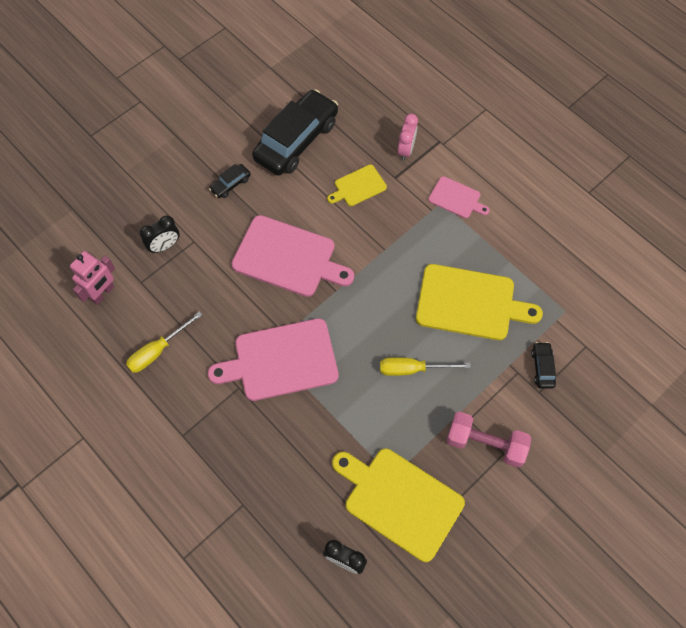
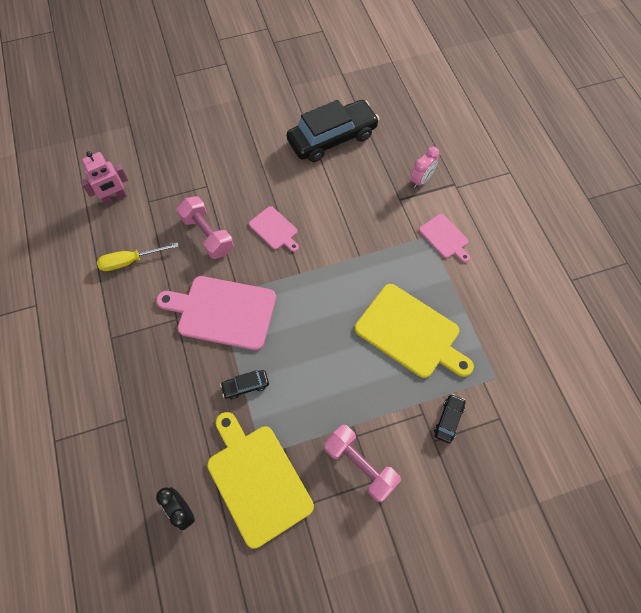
camera: 25 degrees right, 0 degrees up
black clock [140,215,180,253] -> none
black car [209,164,251,198] -> black car moved to [220,370,269,399]
pink cutting board [231,215,354,297] -> pink cutting board [249,206,299,252], size x0.52
yellow cutting board [327,165,387,206] -> none
yellow screwdriver [380,357,471,376] -> none
none -> pink dumbbell [176,196,234,259]

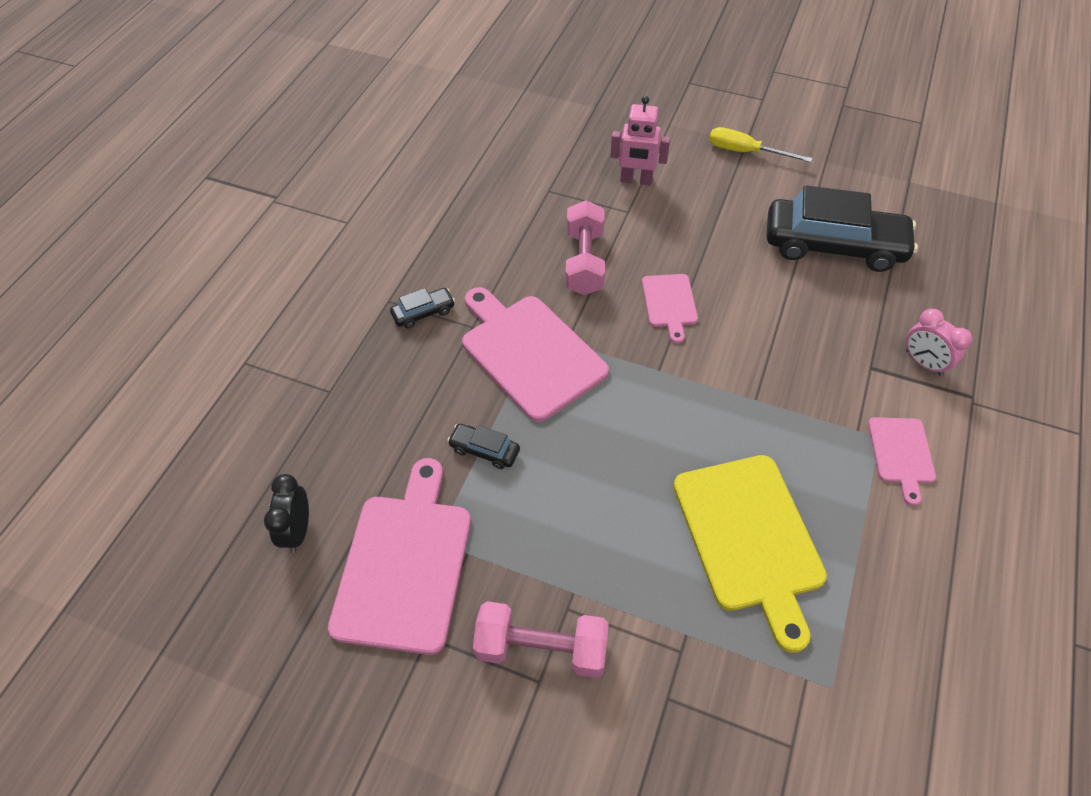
camera: 40 degrees right, 10 degrees down
pink robot [80,151,128,206] -> pink robot moved to [610,96,670,186]
yellow screwdriver [97,243,179,271] -> yellow screwdriver moved to [709,127,813,162]
yellow cutting board [207,412,314,549] -> pink cutting board [328,458,471,655]
pink dumbbell [324,425,401,502] -> pink dumbbell turned 75 degrees counterclockwise [473,601,609,678]
pink clock [410,147,440,188] -> pink clock turned 60 degrees clockwise [906,309,972,376]
black car [434,394,465,443] -> black car moved to [390,288,455,329]

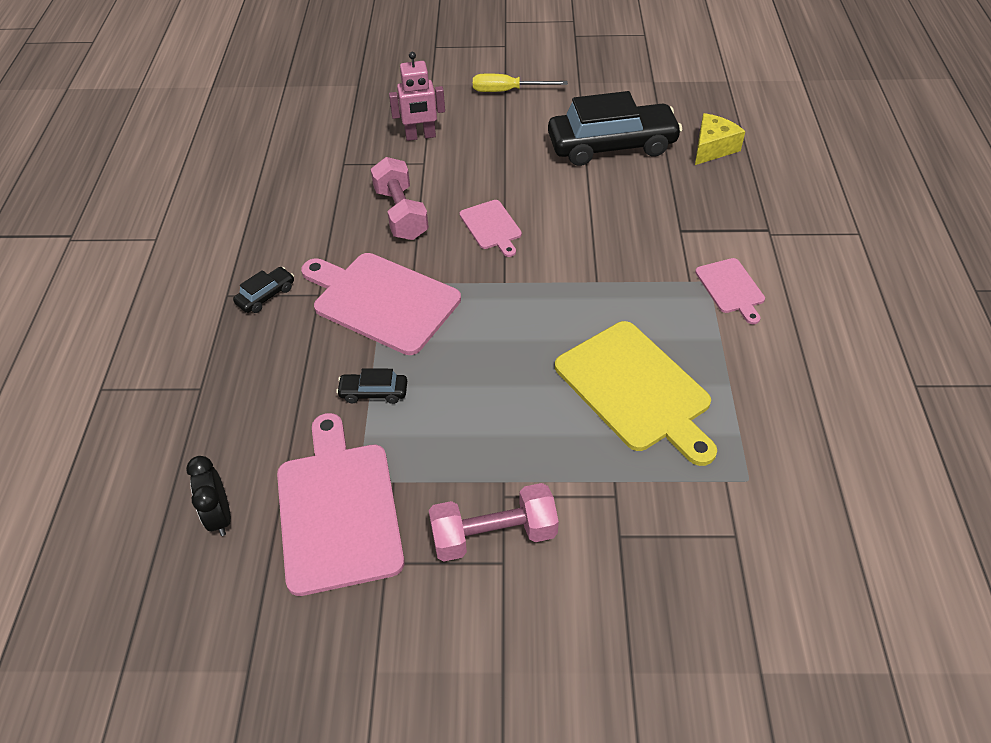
camera: 20 degrees left, 5 degrees down
pink clock [906,309,972,376] -> none
none -> yellow cheese [695,113,745,165]

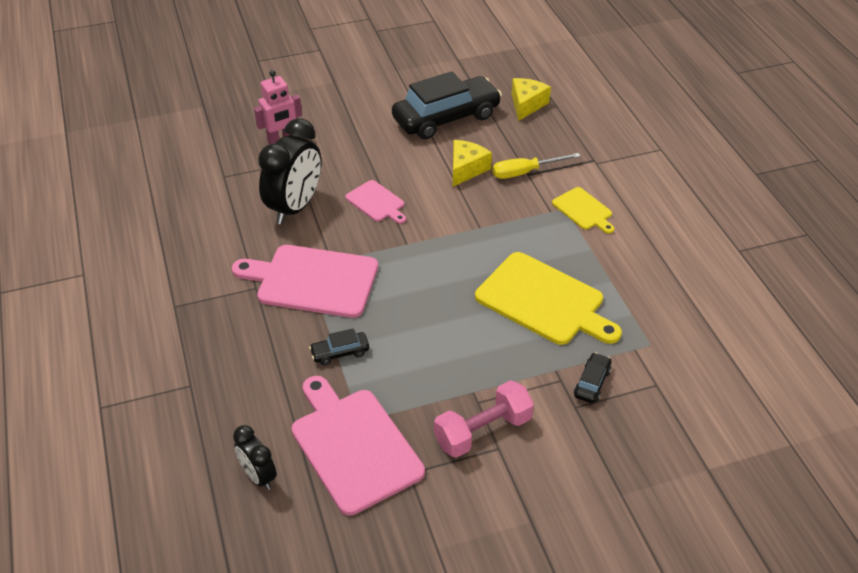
camera: 20 degrees left, 5 degrees down
black car [233,267,294,313] -> black car moved to [574,352,611,403]
pink dumbbell [371,157,429,240] -> black clock [258,118,321,225]
yellow screwdriver [473,74,568,92] -> yellow screwdriver moved to [492,153,580,179]
pink cutting board [695,258,765,324] -> yellow cutting board [552,187,614,234]
none -> yellow cheese [453,140,492,187]

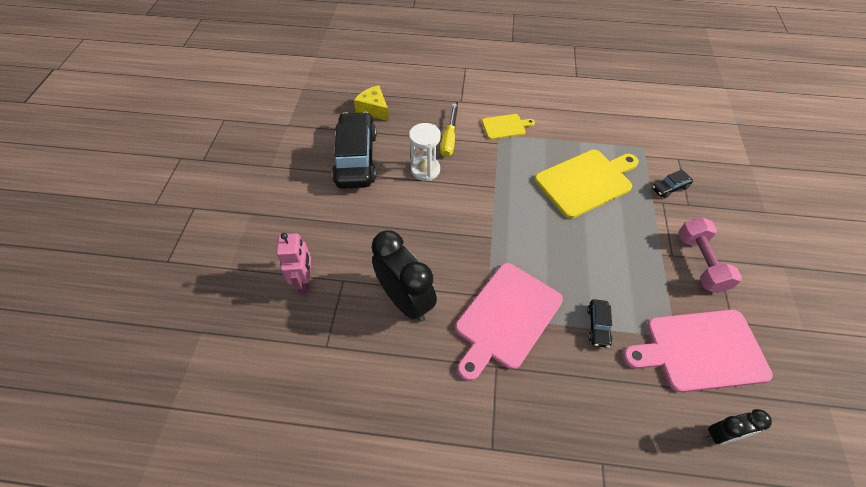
camera: 65 degrees left, 10 degrees up
pink cutting board [345,180,406,224] -> none
yellow cheese [453,140,492,187] -> white hourglass [409,123,441,181]
black car [574,352,611,403] -> black car turned 75 degrees counterclockwise [652,169,693,198]

